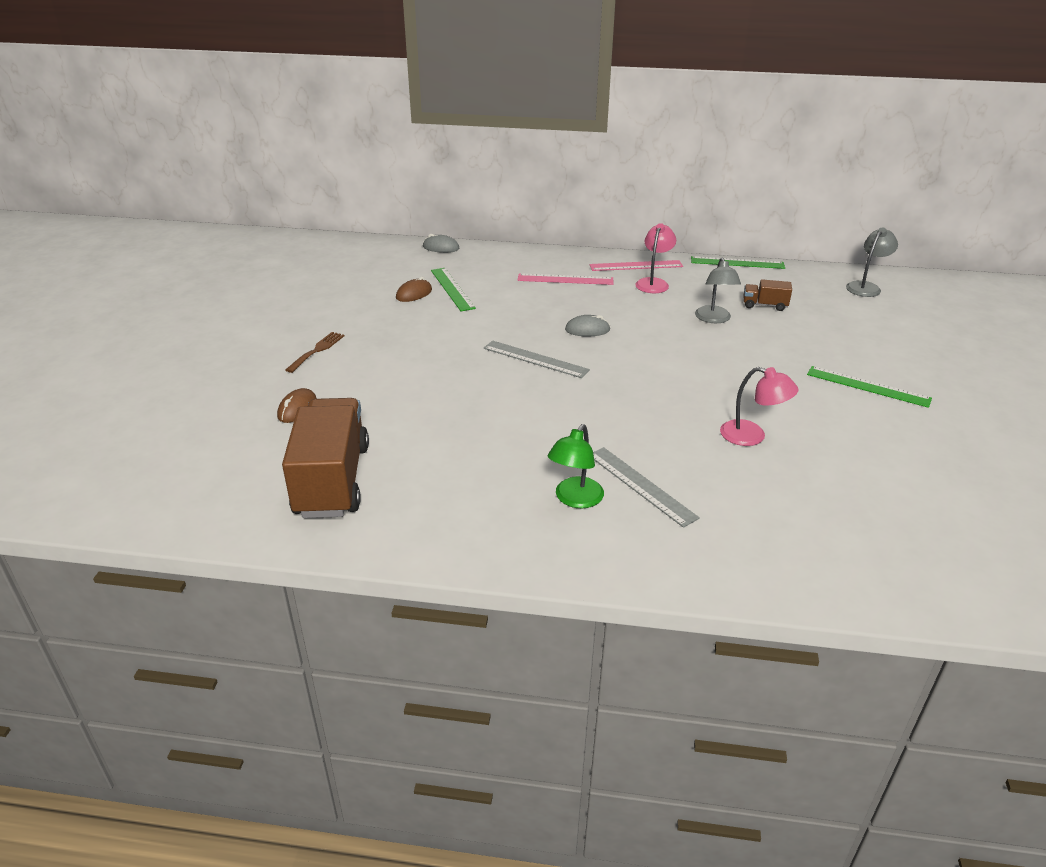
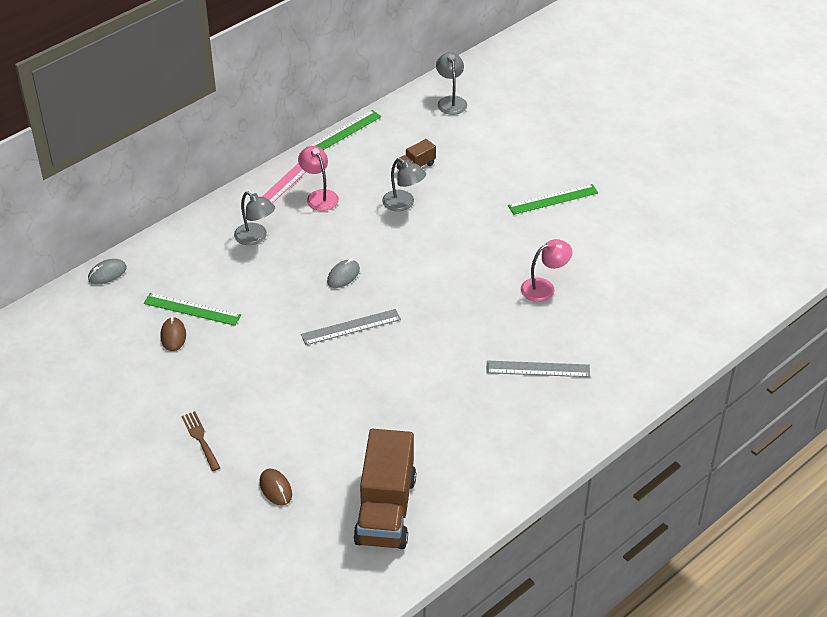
camera: 50 degrees left, 10 degrees up
brown truck [282,398,369,518] -> brown truck turned 120 degrees counterclockwise [353,429,416,549]
pink ruler [517,274,613,285] -> grey lamp [234,192,275,245]
green lamp [548,424,604,508] -> none

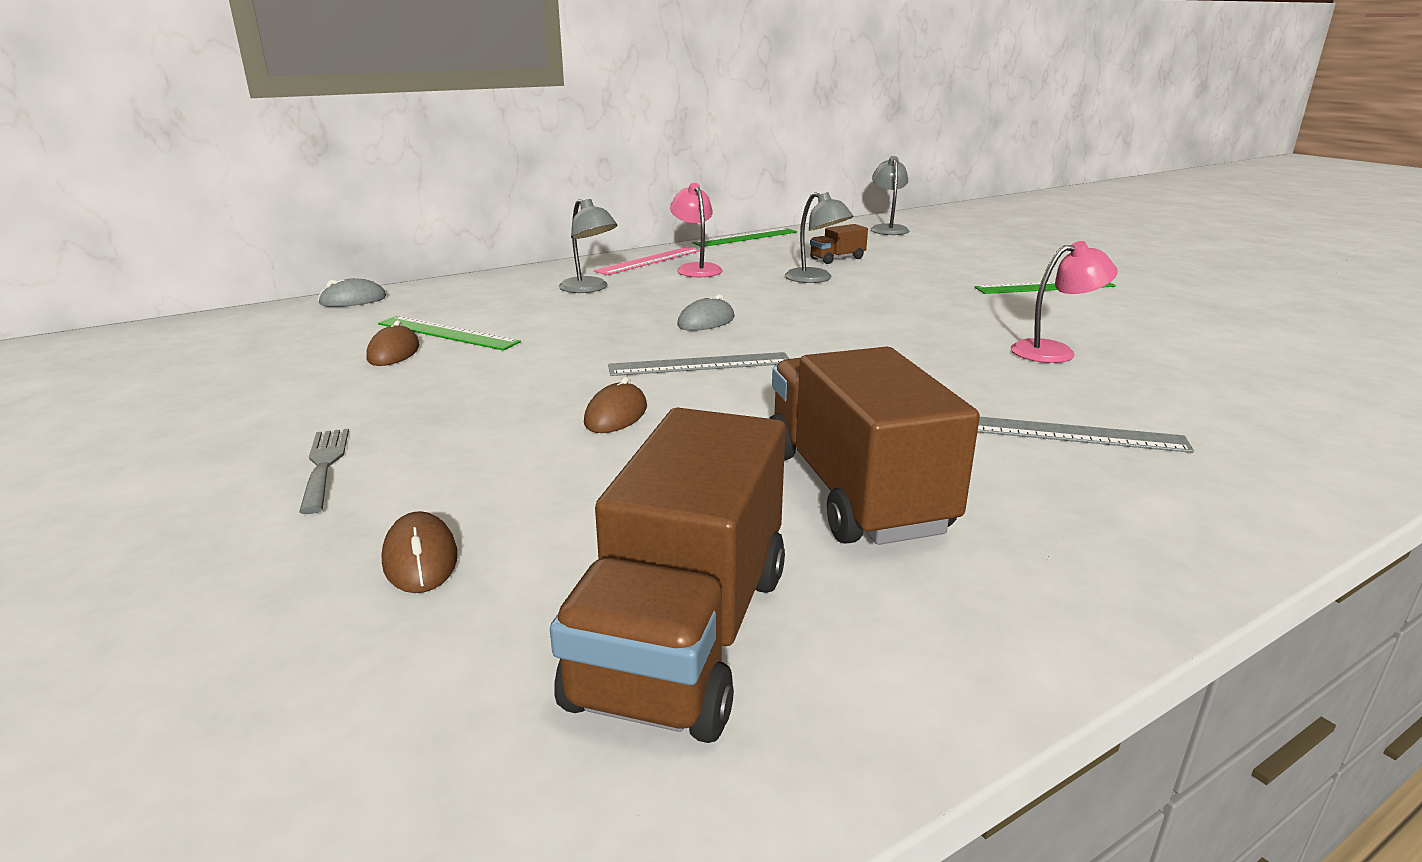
camera: 10 degrees right, 20 degrees down
brown fork [181,411,220,471] -> grey fork [299,429,349,514]
none -> brown mouse [584,377,647,433]
none -> brown truck [769,347,980,545]

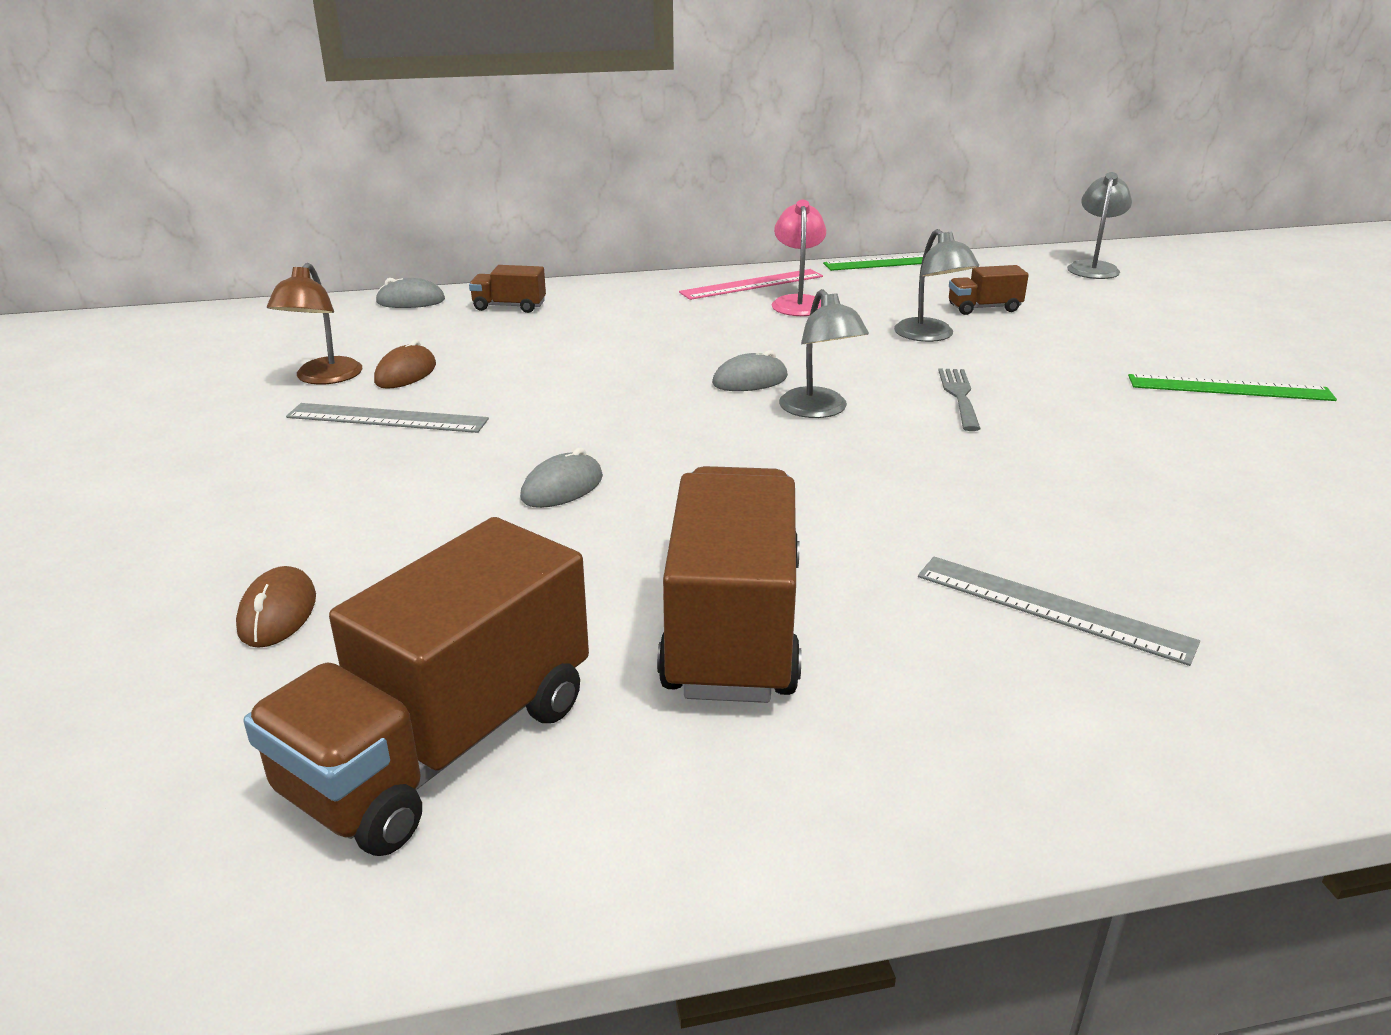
camera: 20 degrees right, 5 degrees up
grey fork [299,429,349,514] -> grey fork moved to [938,369,980,431]
green ruler [378,316,521,350] -> none
grey lamp [559,199,617,293] -> grey lamp moved to [779,289,869,418]
brown mouse [584,377,647,433] -> grey mouse [520,447,603,508]
grey ruler [608,352,789,376] -> grey ruler moved to [286,403,489,433]
pink lamp [1011,241,1118,363] -> none
none -> brown lamp [267,263,362,384]
none -> brown truck [469,265,546,313]

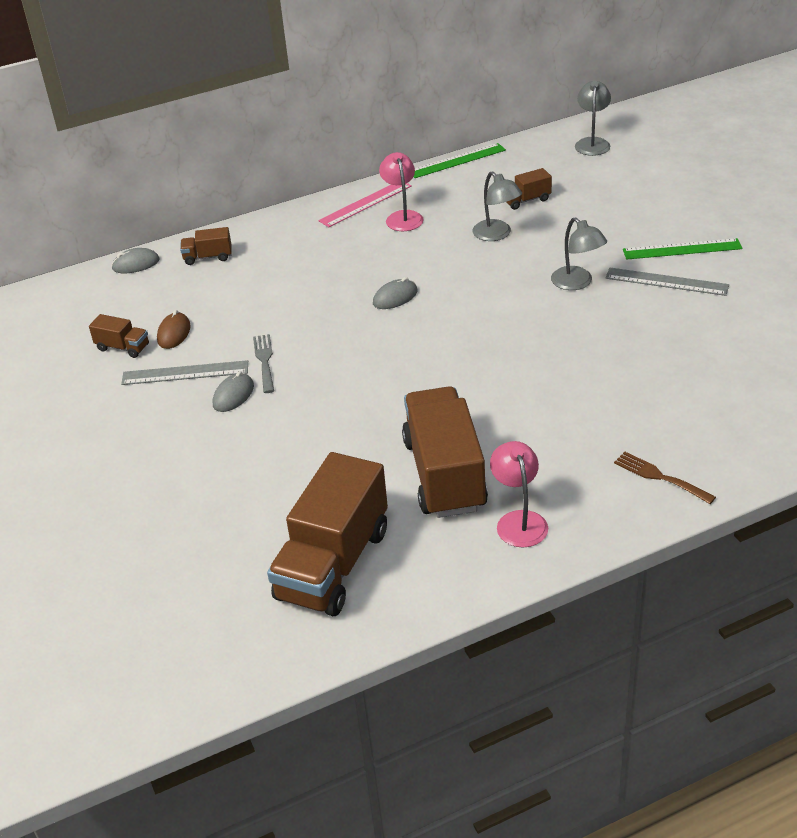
camera: 10 degrees left, 10 degrees up
brown mouse [236,566,316,648] -> none
brown lamp [267,263,362,384] -> brown truck [89,314,149,358]
grey mouse [520,447,603,508] -> grey mouse moved to [213,371,254,412]
grey lamp [779,289,869,418] -> grey lamp moved to [551,217,607,290]
grey ruler [918,557,1200,666] -> grey ruler moved to [605,268,729,296]
grey fork [938,369,980,431] -> grey fork moved to [253,334,274,393]
none -> pink lamp [490,441,548,547]
none -> brown fork [614,452,716,504]

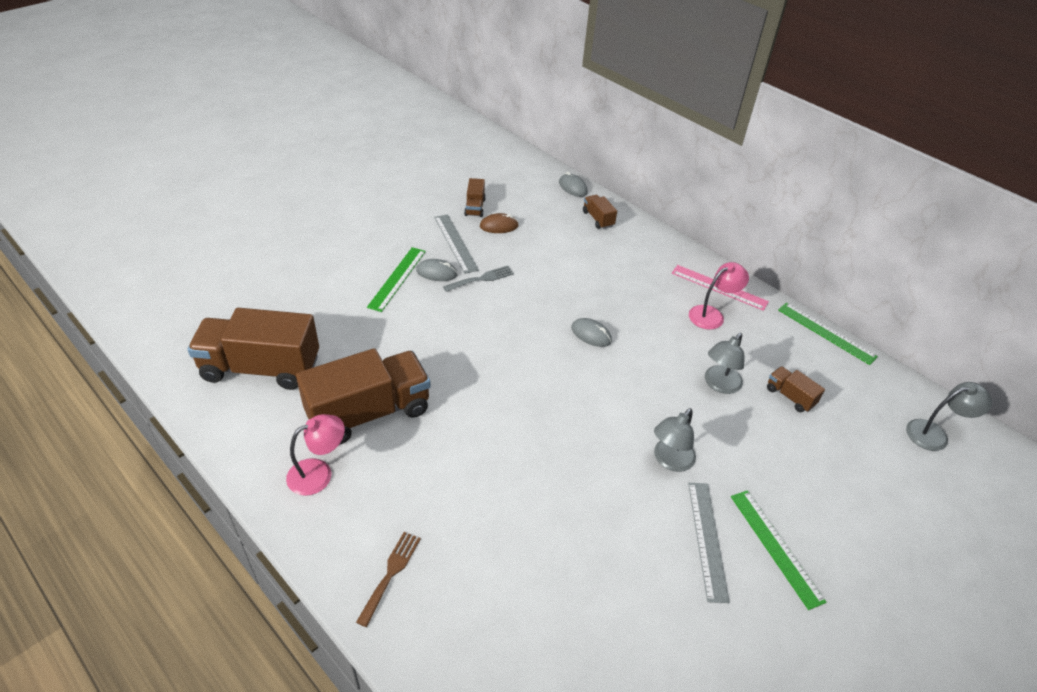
camera: 65 degrees right, 5 degrees up
none -> green ruler [367,247,426,312]

